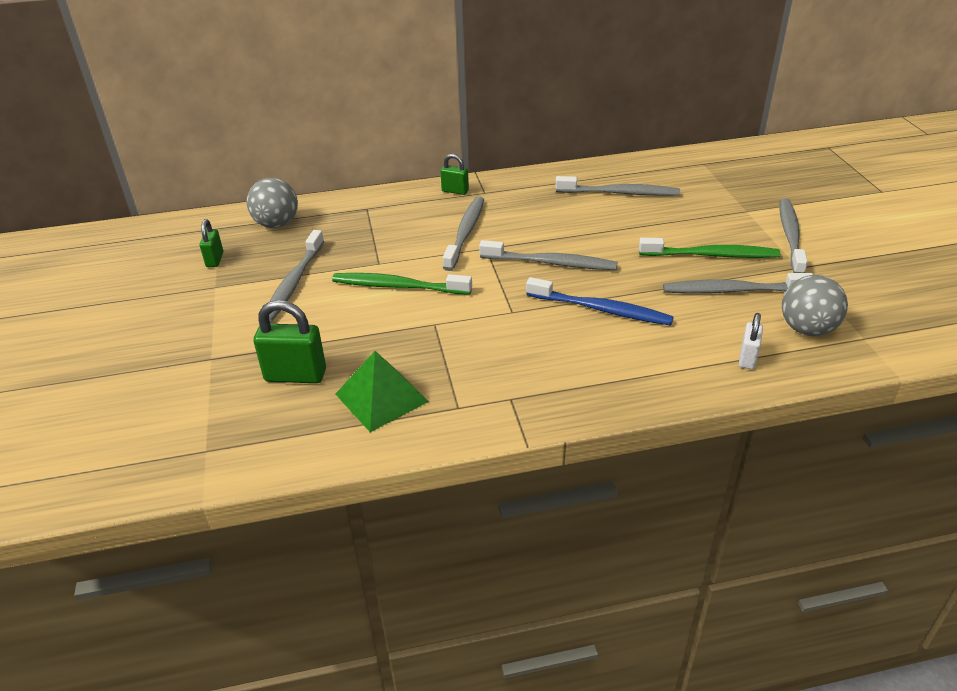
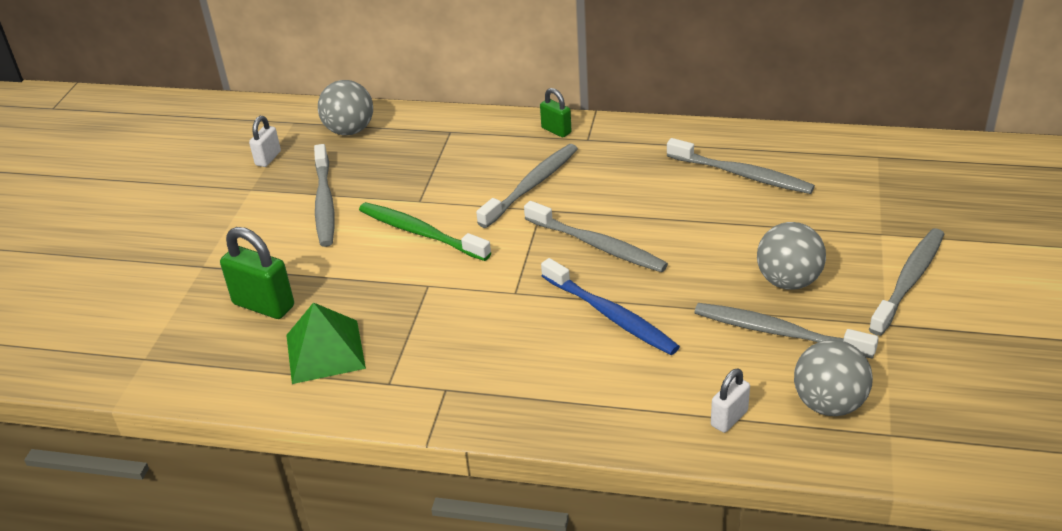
camera: 25 degrees right, 0 degrees up
green padlock [200,219,223,267] -> white padlock [249,116,281,167]
grey toothbrush [269,230,324,322] -> grey toothbrush turned 45 degrees counterclockwise [314,144,335,247]
green toothbrush [639,238,780,258] -> grey ball [757,222,826,290]

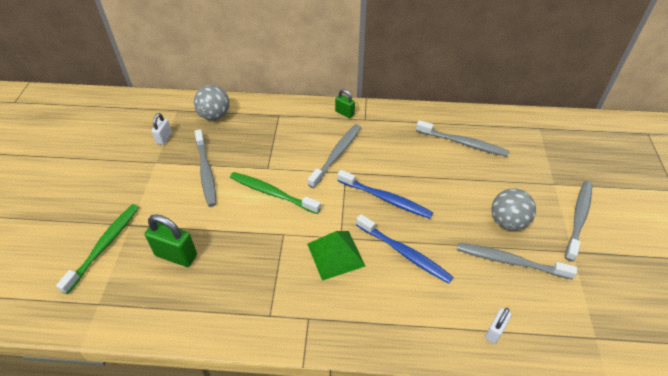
camera: 10 degrees left, 10 degrees up
green pyramid [286,302,366,384] -> green pyramid moved to [307,231,366,281]
grey toothbrush [524,201,668,272] -> blue toothbrush [337,170,433,219]
grey ball [794,340,873,416] -> none
none -> green toothbrush [56,204,139,294]

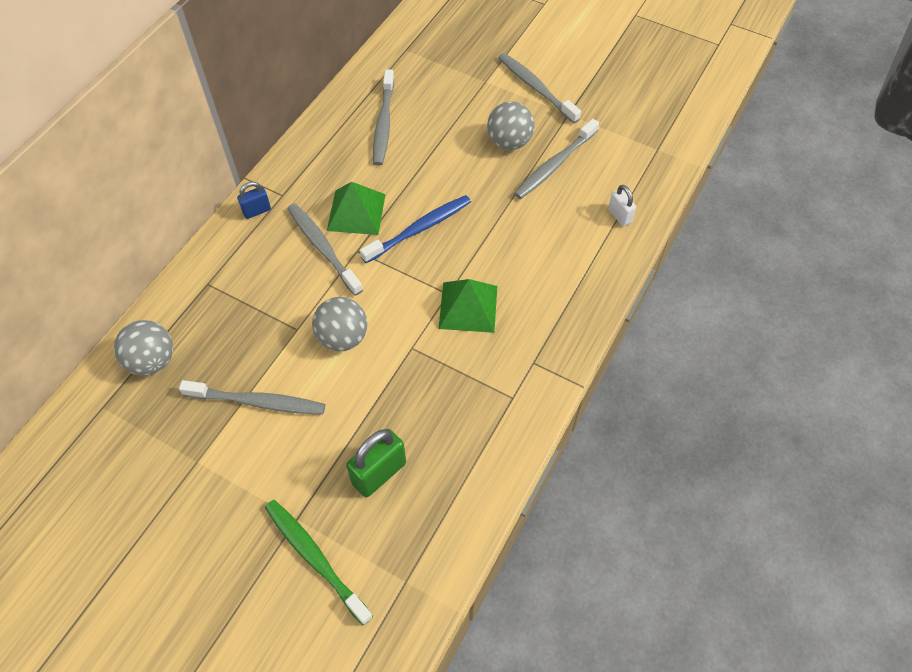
camera: 65 degrees left, 10 degrees up
white padlock [152,113,172,145] -> none
green toothbrush [230,172,321,214] -> grey ball [312,297,367,352]
green padlock [335,89,355,118] -> blue padlock [237,182,271,219]
blue toothbrush [356,214,453,284] -> none
grey toothbrush [416,120,509,157] -> grey toothbrush turned 135 degrees clockwise [373,69,394,166]
none -> green pyramid [327,182,386,235]

